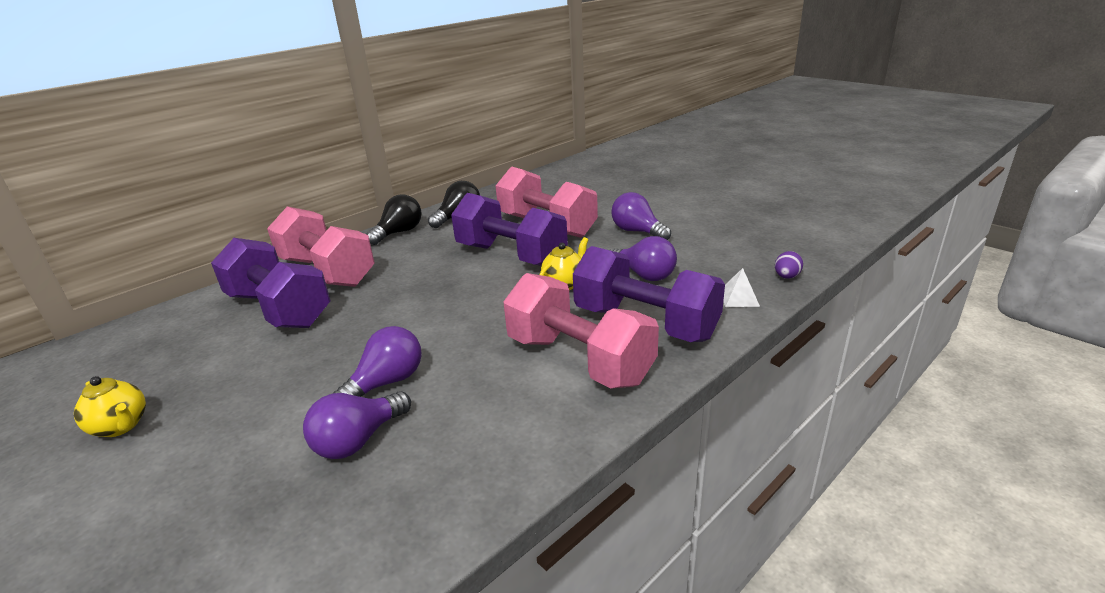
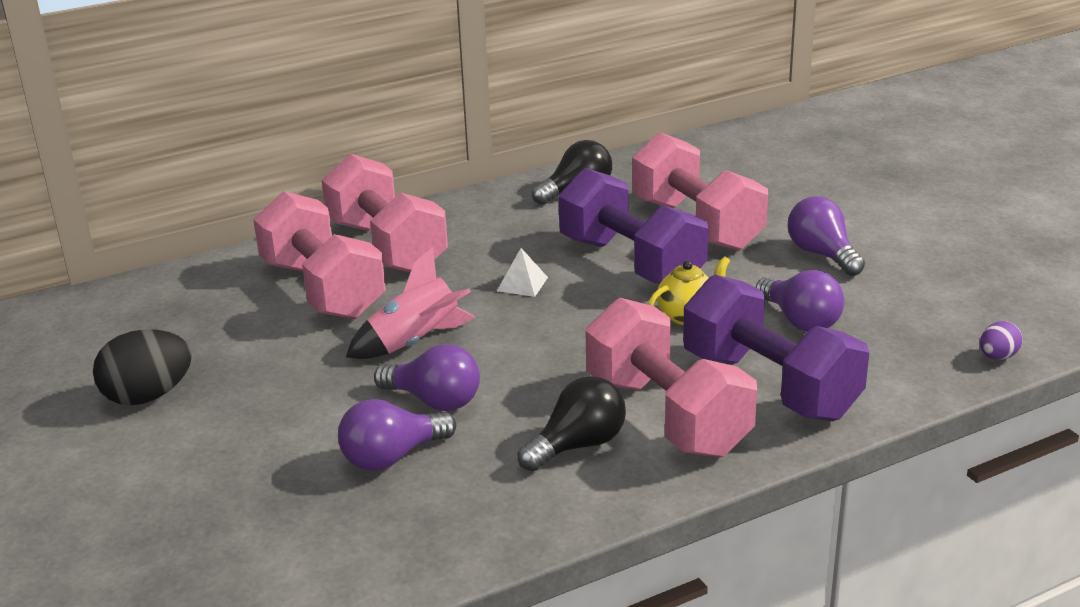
camera: 15 degrees right, 0 degrees up
yellow teapot [74,376,146,437] -> black egg [93,329,192,405]
purple dumbbell [211,238,331,328] -> pink dumbbell [253,191,386,320]
purple light bulb [333,326,422,397] -> purple light bulb turned 60 degrees clockwise [374,344,480,411]
black light bulb [366,194,422,245] -> black light bulb moved to [518,376,626,471]
white pyramid [723,268,760,307] -> white pyramid moved to [497,248,548,297]
none -> pink rocket [346,247,475,359]

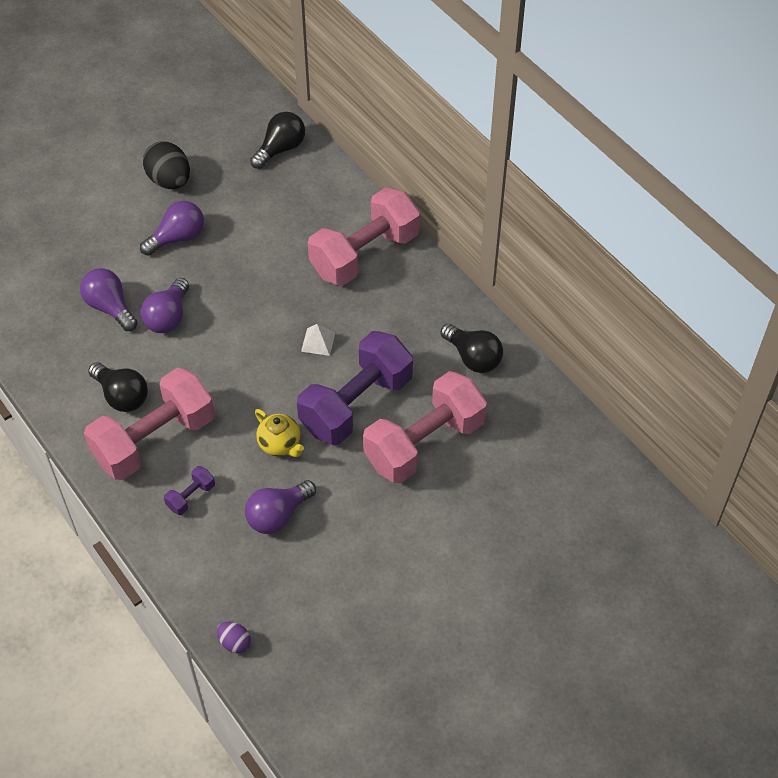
camera: 80 degrees right, 25 degrees up
pink dumbbell [253,191,386,320] -> none
pink rocket [346,247,475,359] -> none
purple dumbbell [683,275,869,421] -> purple dumbbell [164,466,215,515], size x0.41
purple light bulb [788,196,865,276] -> purple light bulb moved to [140,201,204,256]
none -> black light bulb [250,112,305,169]

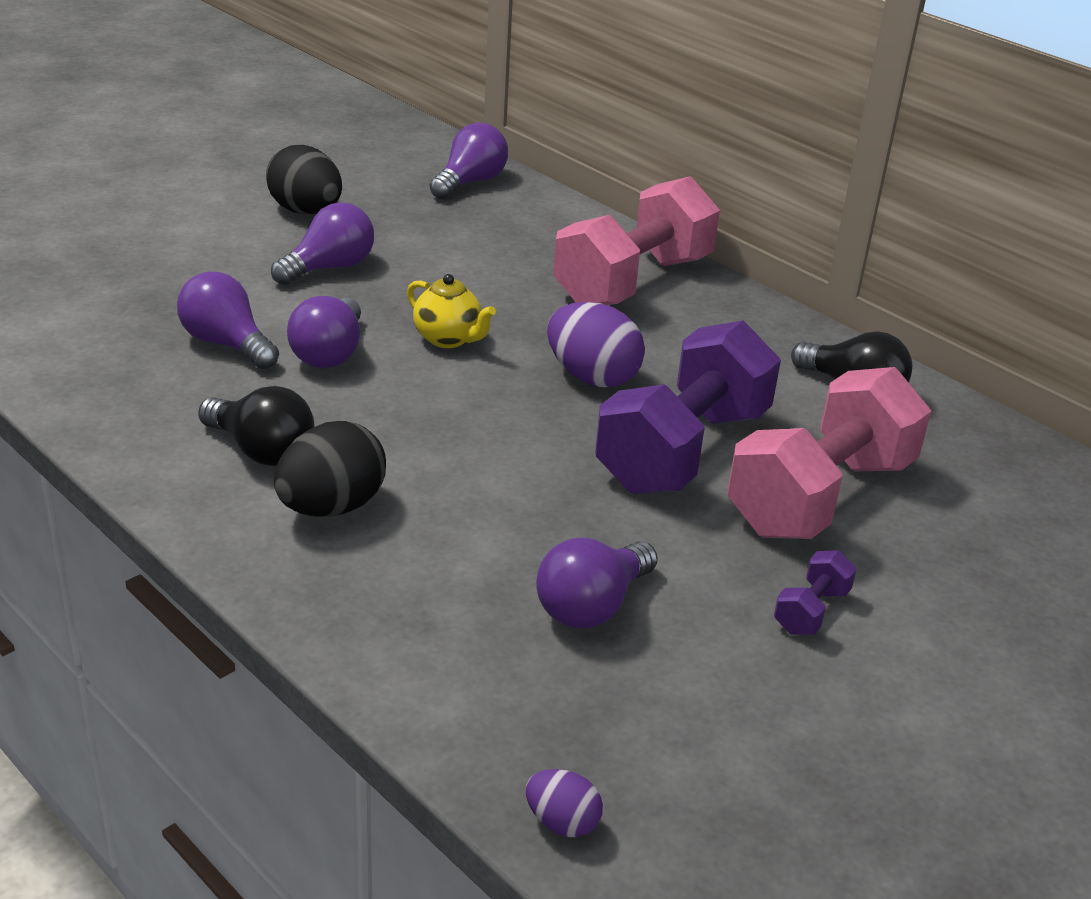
camera: 10 degrees left, 20 degrees down
pink dumbbell [84,368,215,480] -> black egg [274,421,386,517]
purple dumbbell [164,466,215,515] -> purple dumbbell moved to [774,550,857,635]
black light bulb [250,112,305,169] -> purple light bulb [430,123,508,199]
yellow teapot [255,409,304,457] -> yellow teapot moved to [407,274,496,348]
white pyramid [301,324,336,356] -> purple egg [547,302,645,387]

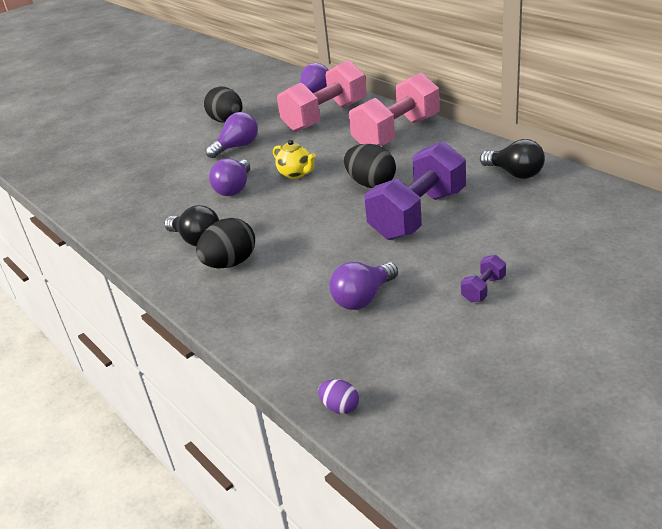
camera: 10 degrees right, 0 degrees up
purple light bulb [177,272,279,369] -> none
purple egg [547,302,645,387] -> black egg [344,144,396,188]
pink dumbbell [727,367,931,539] -> pink dumbbell moved to [277,60,367,132]

